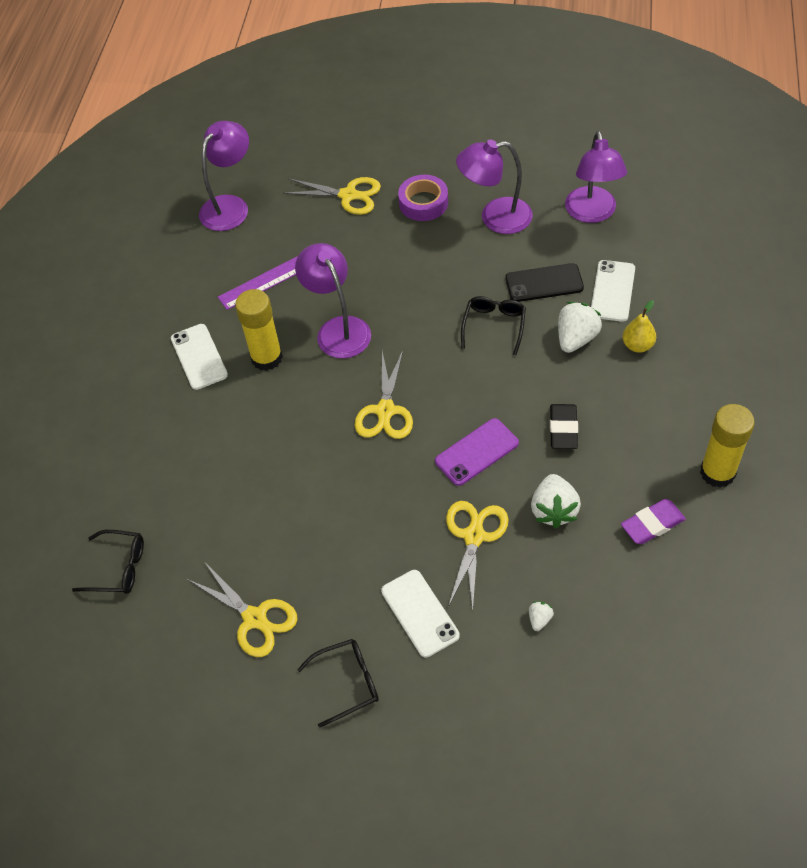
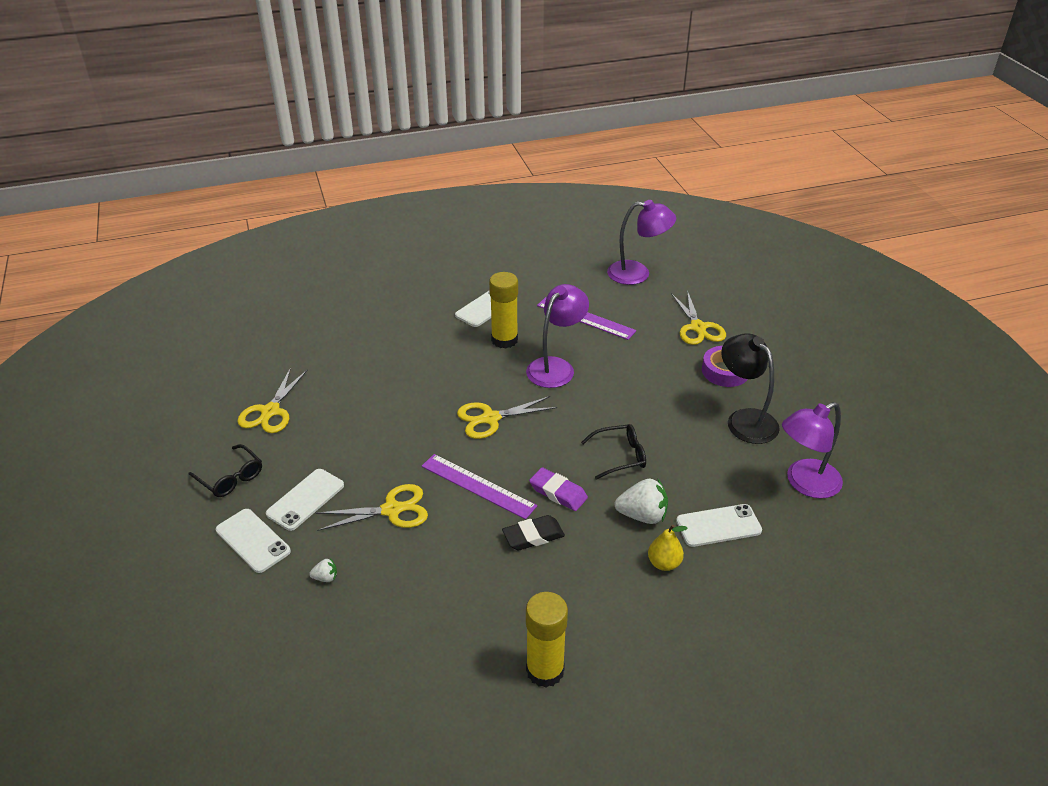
camera: 60 degrees right, 15 degrees down
black glasses [72,530,144,594] -> none
purple phone [435,418,519,486] -> purple ruler [422,454,537,519]
purple lamp [456,139,533,234] -> black lamp [721,333,780,444]
black phone [505,263,584,302] -> none
white strawberry [531,474,581,528] -> none
purple eraser [621,499,686,544] -> purple eraser moved to [529,467,588,511]
none -> white phone [216,509,291,573]

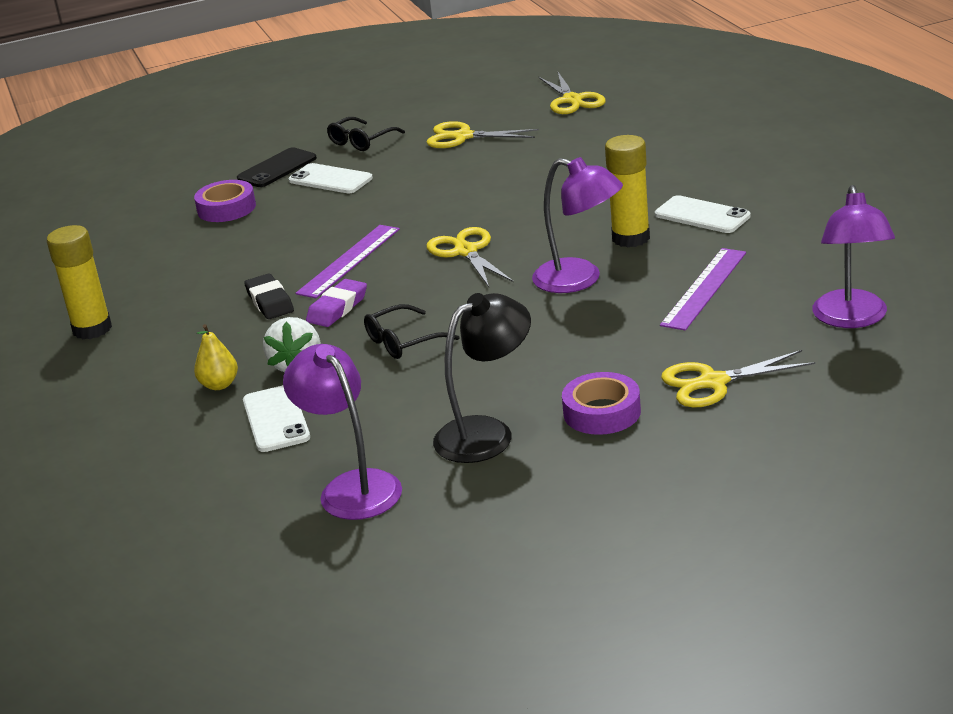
camera: 90 degrees right, 10 degrees down
white phone [216,509,291,573] -> black phone [237,147,317,187]
white strawberry [309,558,337,582] -> purple tape [194,180,256,222]
yellow scissors [316,484,428,531] -> yellow scissors moved to [539,72,606,114]
black glasses [581,424,646,480] -> black glasses turned 75 degrees clockwise [364,304,459,359]

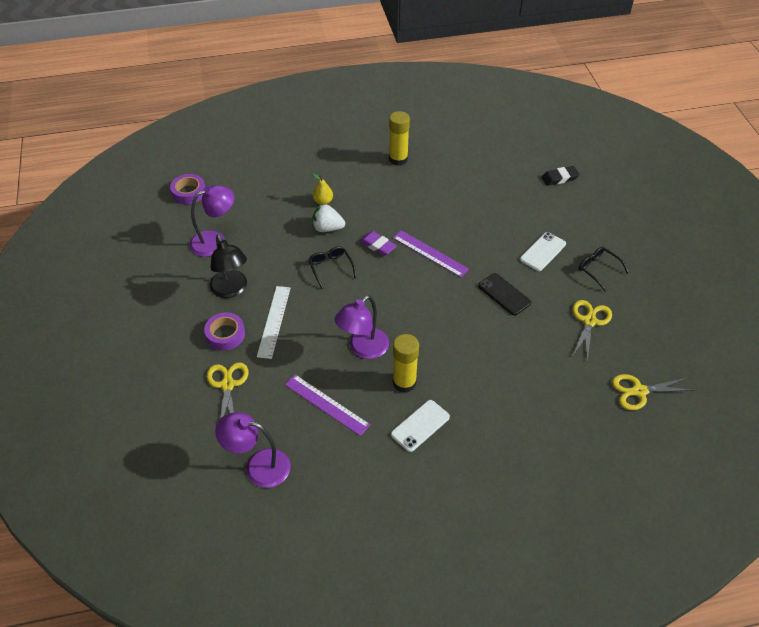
camera: 95 degrees right, 20 degrees up
purple tape [194,180,256,222] -> purple tape moved to [170,174,205,204]
black phone [237,147,317,187] -> black phone moved to [478,273,531,316]
white phone [243,385,310,452] -> none
black eraser [244,274,294,319] -> black eraser moved to [542,166,579,186]
yellow scissors [426,227,513,287] -> none
none -> white ruler [257,286,291,359]

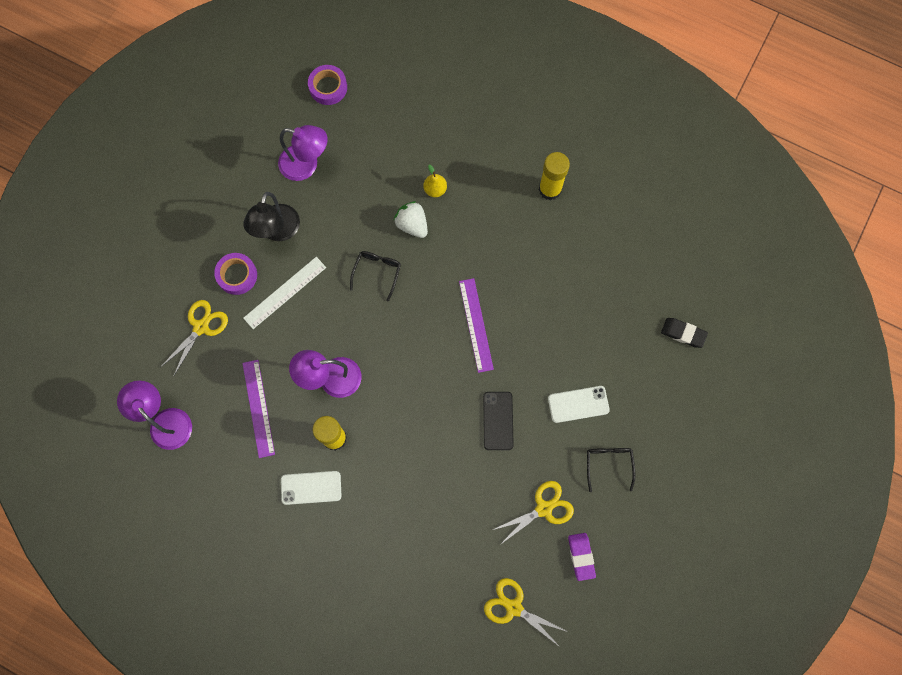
camera: 40 degrees right, 25 degrees up
purple eraser [360,231,397,256] -> purple eraser moved to [568,533,596,581]

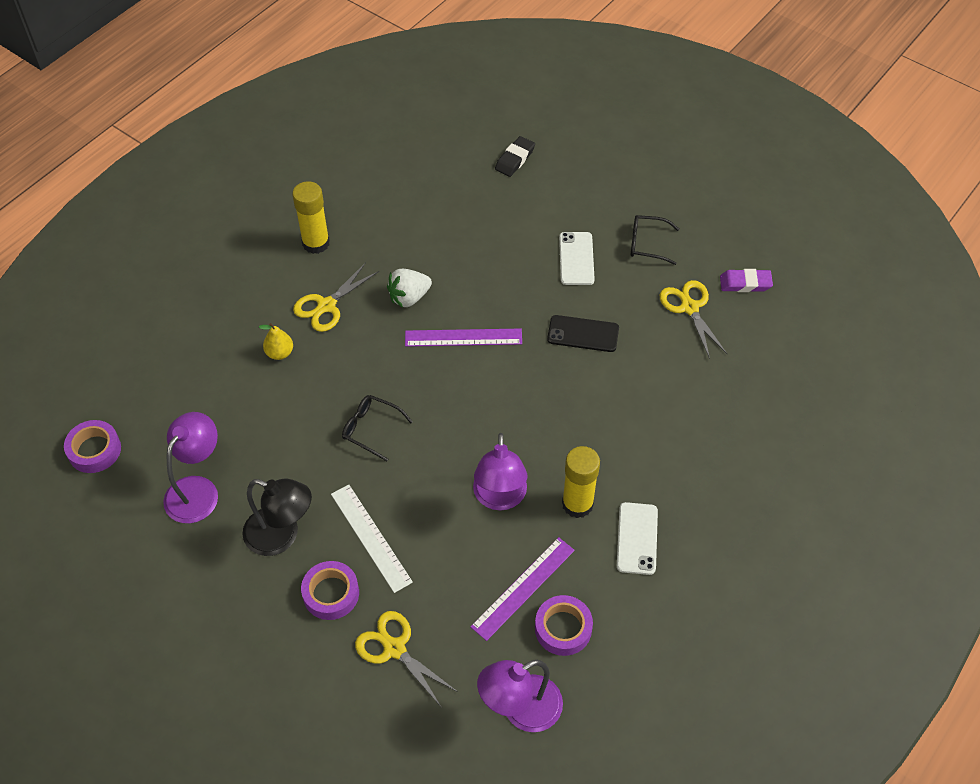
camera: 80 degrees left, 20 degrees down
purple ruler [243,360,275,458] -> purple ruler turned 45 degrees counterclockwise [470,537,575,641]
white strawberry [393,201,428,238] -> white strawberry moved to [387,269,432,308]
yellow scissors [484,578,568,648] -> yellow scissors moved to [293,262,379,332]
none -> purple tape [535,595,593,656]

